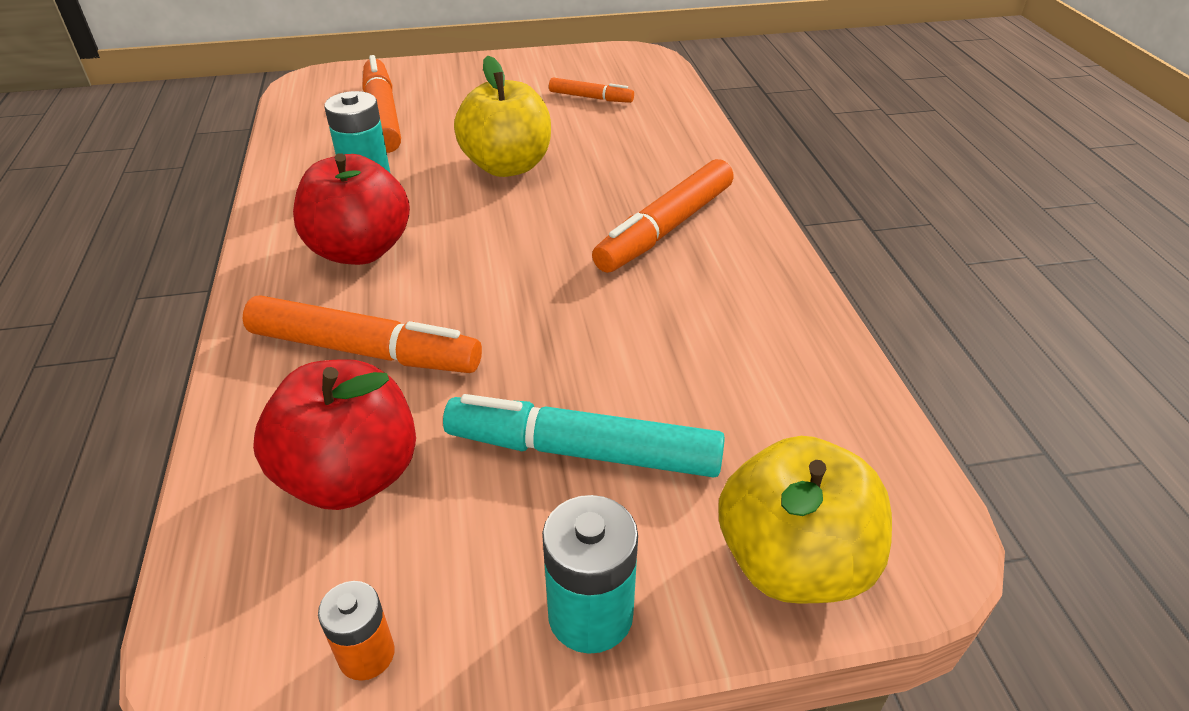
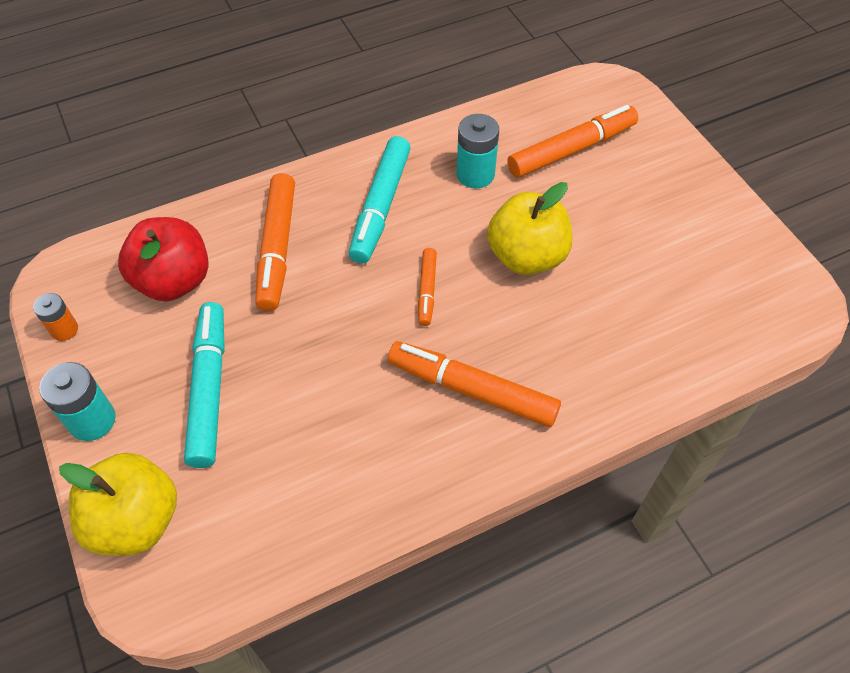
camera: 75 degrees right, 15 degrees up
red apple [293,153,410,265] -> turquoise marker [349,136,411,264]
orange marker [549,78,634,103] -> orange marker moved to [418,248,437,326]

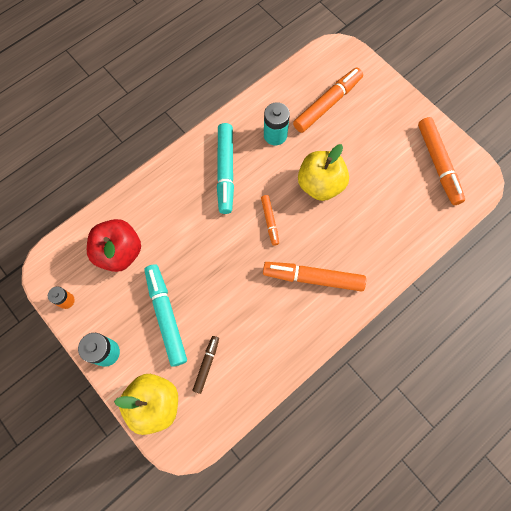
camera: 15 degrees left, 15 degrees up
orange marker [255,173,295,311] -> orange marker moved to [418,117,465,205]
none -> brown marker [193,336,219,394]

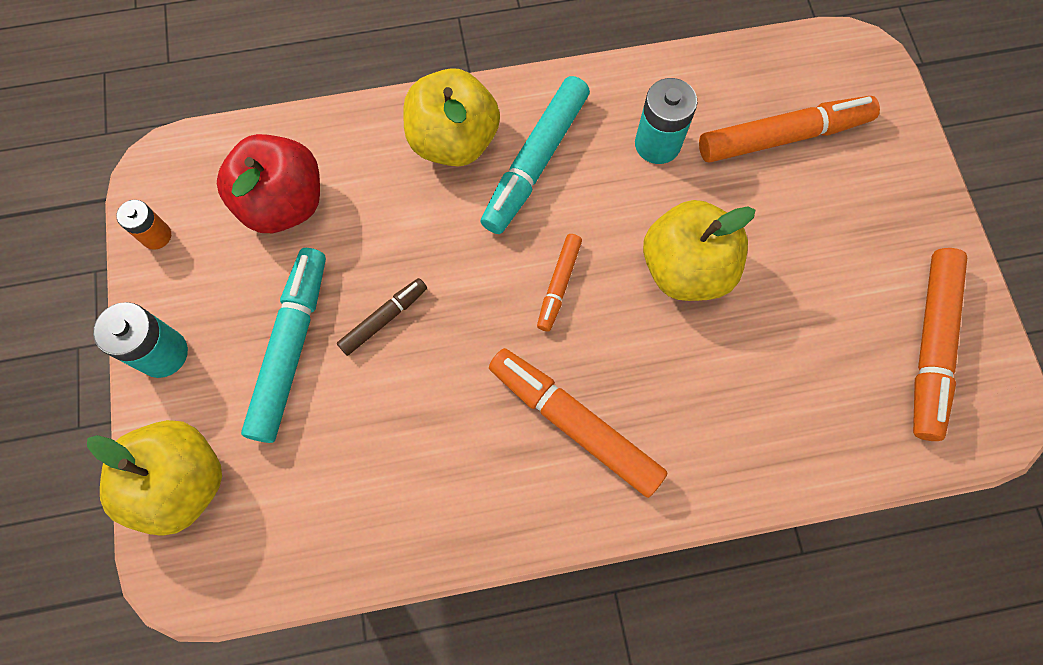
camera: 30 degrees right, 0 degrees up
brown marker [193,336,219,394] -> brown marker moved to [337,278,427,356]
none -> yellow apple [404,68,500,166]

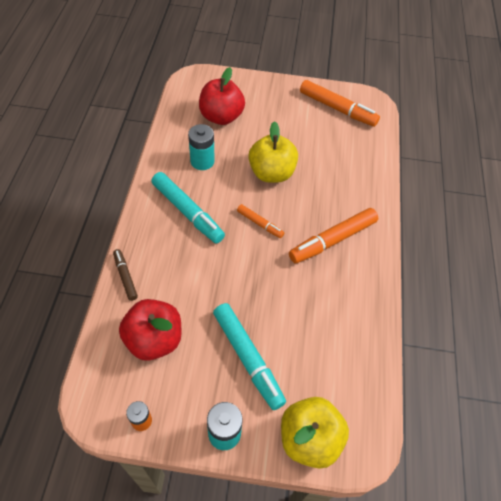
camera: 75 degrees left, 15 degrees down
turquoise marker [241,248,326,443] -> turquoise marker turned 150 degrees counterclockwise [213,303,286,410]
brown marker [337,278,427,356] -> brown marker moved to [113,249,138,301]
yellow apple [404,68,500,166] -> none
orange marker [699,96,880,162] -> red apple [199,67,245,125]

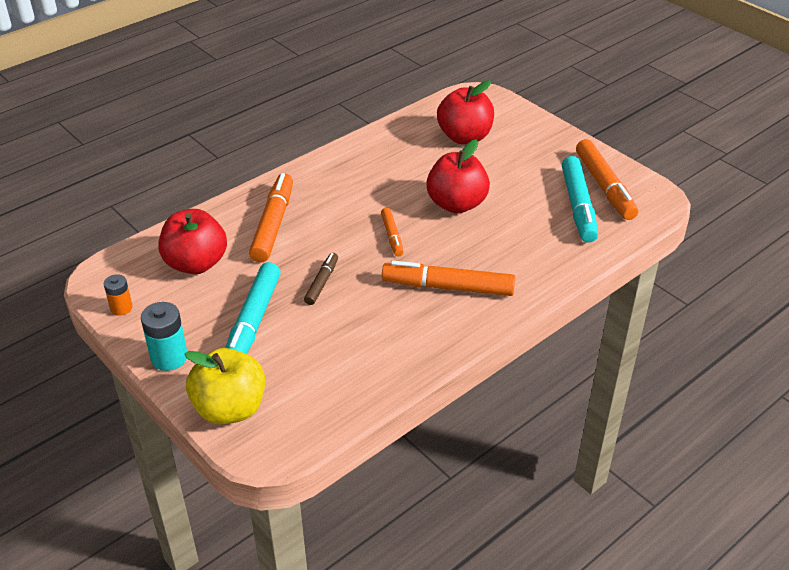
camera: 45 degrees right, 15 degrees down
brown marker [113,249,138,301] -> brown marker moved to [304,253,338,305]
turquoise marker [152,172,225,244] -> turquoise marker moved to [562,156,598,243]
turquoise battery [188,124,215,170] -> none
yellow apple [248,121,298,183] -> red apple [426,139,490,214]
none -> orange marker [249,173,293,263]

